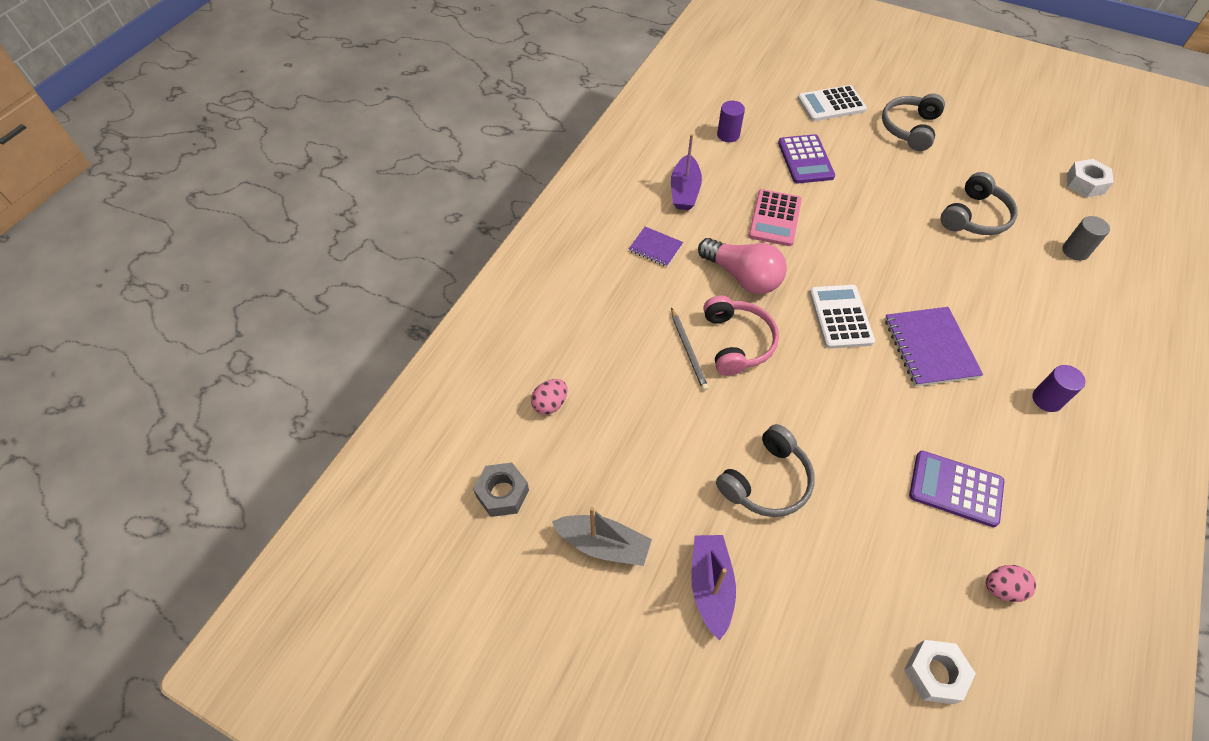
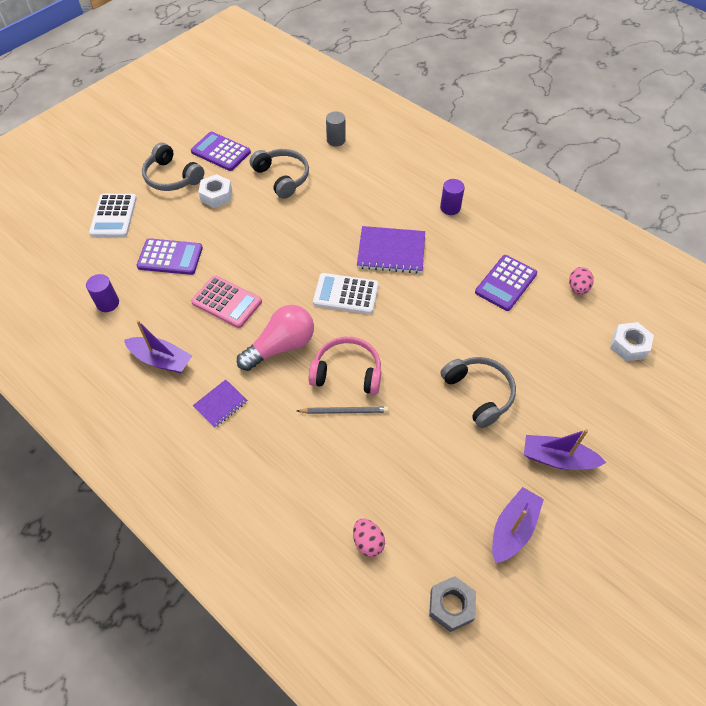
camera: 75 degrees left, 0 degrees up
grey boat [552,507,652,566] -> purple boat [492,487,544,563]
white nut [1067,159,1114,198] -> white nut moved to [198,174,232,208]
none -> purple calculator [191,132,251,171]

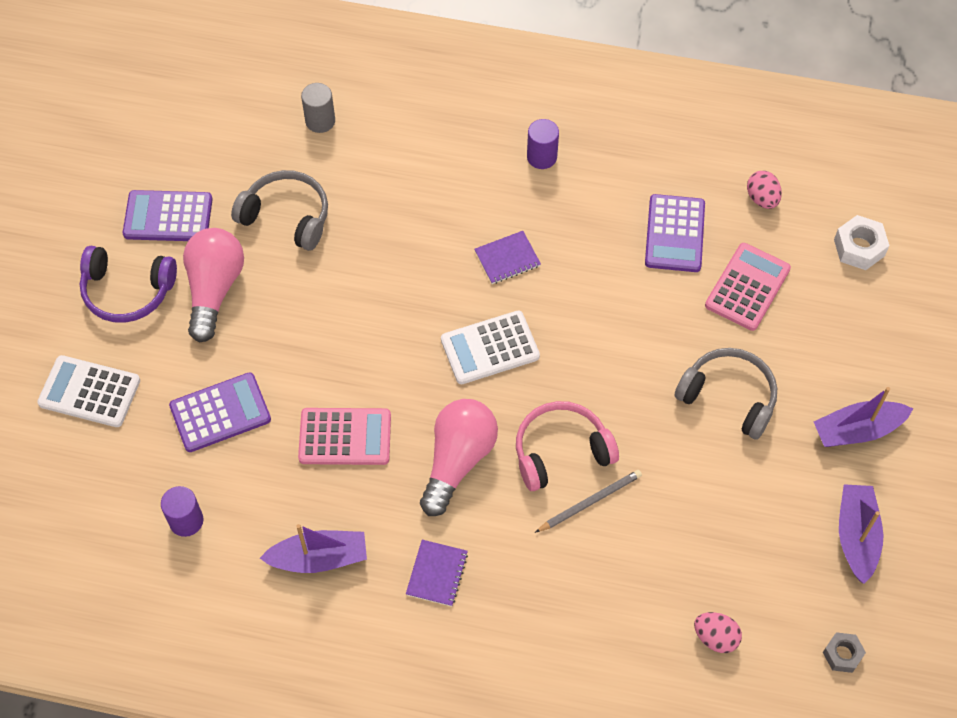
camera: 30 degrees left, 5 degrees up
white calculator [89,194,137,237] -> white calculator turned 135 degrees clockwise [37,355,140,427]
grey headphones [142,143,204,191] -> purple headphones [80,246,177,323]
white nut [198,174,232,208] -> pink light bulb [183,228,244,342]
purple notebook [357,226,425,274] -> purple notebook [475,231,541,284], size x0.57
grey nut [429,576,476,632] -> grey nut [823,632,866,673], size x0.66
none -> pink calculator [705,243,791,331]

